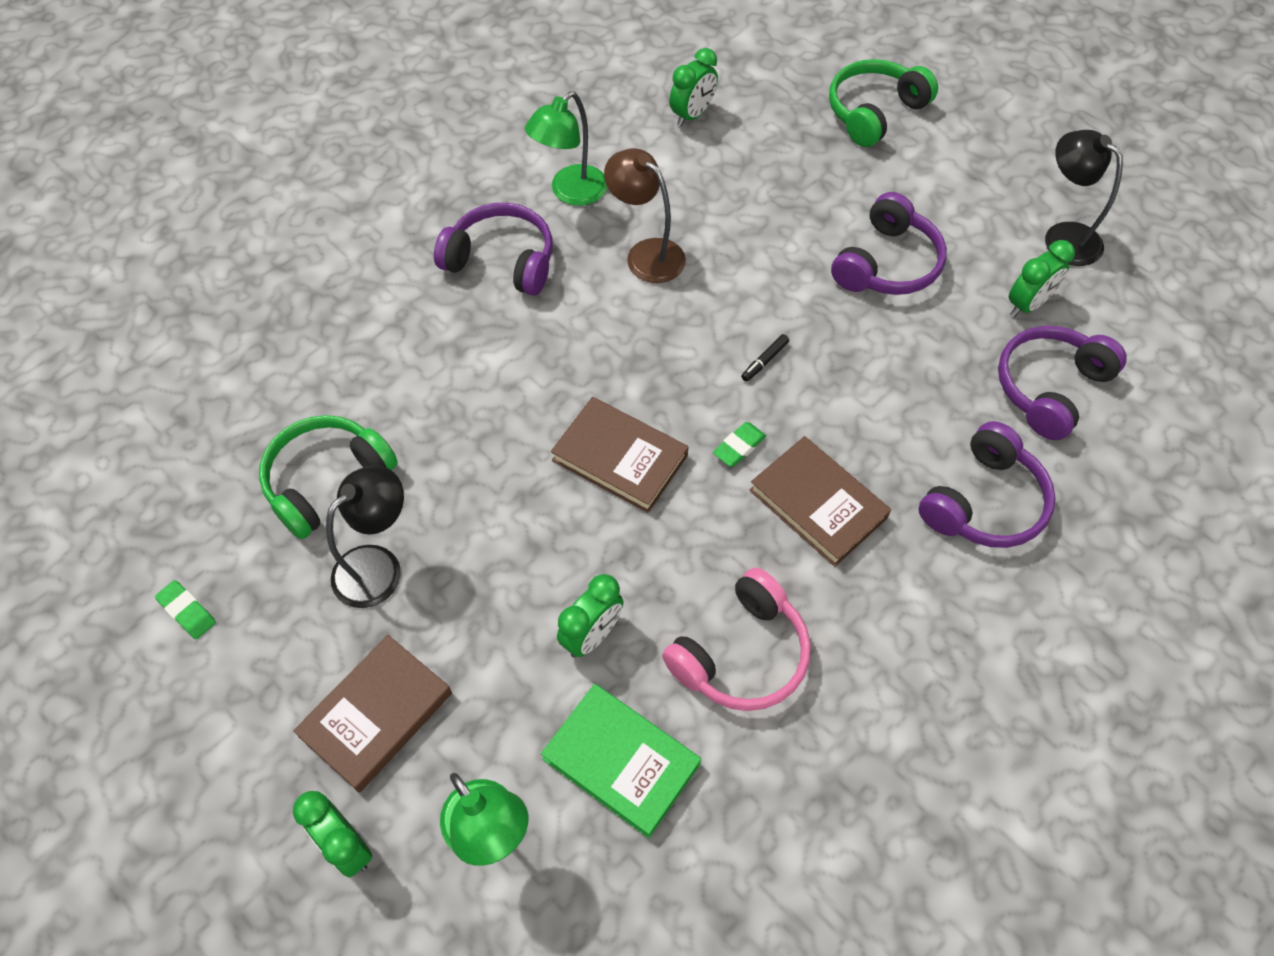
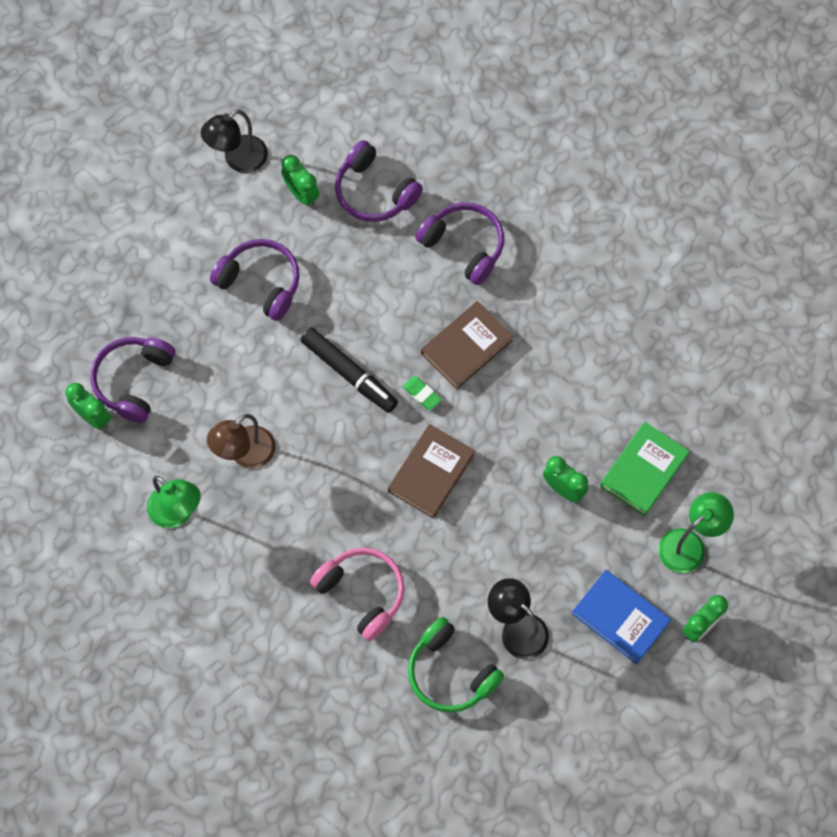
camera: 90 degrees left, 10 degrees up
green eraser [155,580,216,639] -> none
brown book [293,635,452,793] -> blue book [572,570,671,664]
purple headphones [434,202,553,296] -> purple headphones moved to [91,337,175,423]
pink headphones [662,568,811,711] -> pink headphones moved to [310,548,405,641]
black marker [741,334,789,382] -> black marker [300,328,398,413], size x2.46
green headphones [829,59,938,147] -> none

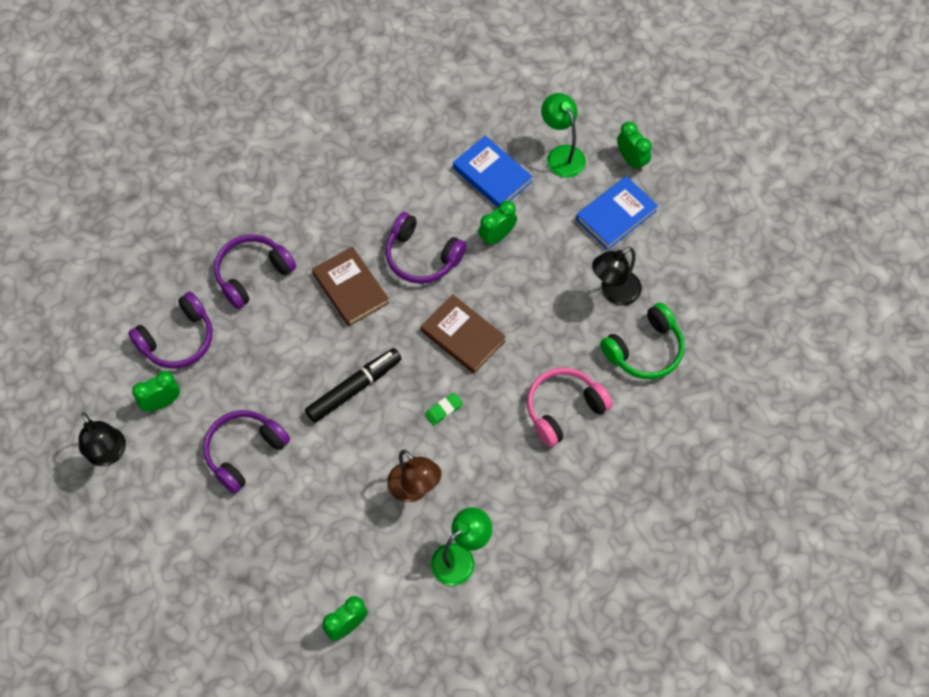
camera: 80 degrees left, 5 degrees down
purple headphones [91,337,175,423] -> purple headphones moved to [385,212,466,284]
green eraser [403,376,442,410] -> green eraser moved to [425,392,463,426]
green book [600,422,689,516] -> blue book [453,136,533,208]

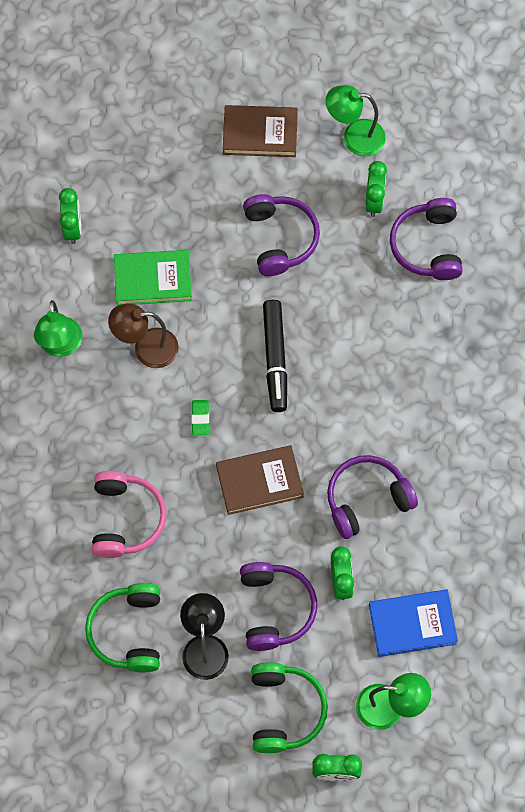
camera: 125 degrees right, 5 degrees up
black lamp [78,412,126,466] -> green lamp [326,85,386,156]
purple headphones [214,234,296,309] -> purple headphones moved to [240,562,317,651]
brown book [312,246,389,326] -> brown book moved to [223,105,298,157]
blue book [576,176,658,250] -> green headphones [251,662,328,753]
none -> green book [114,250,192,306]

